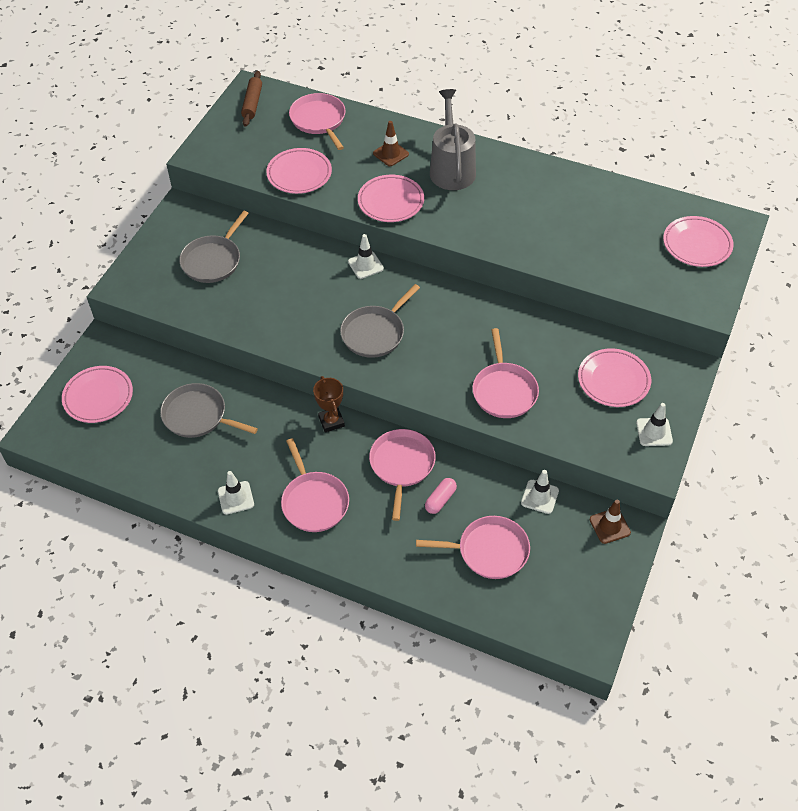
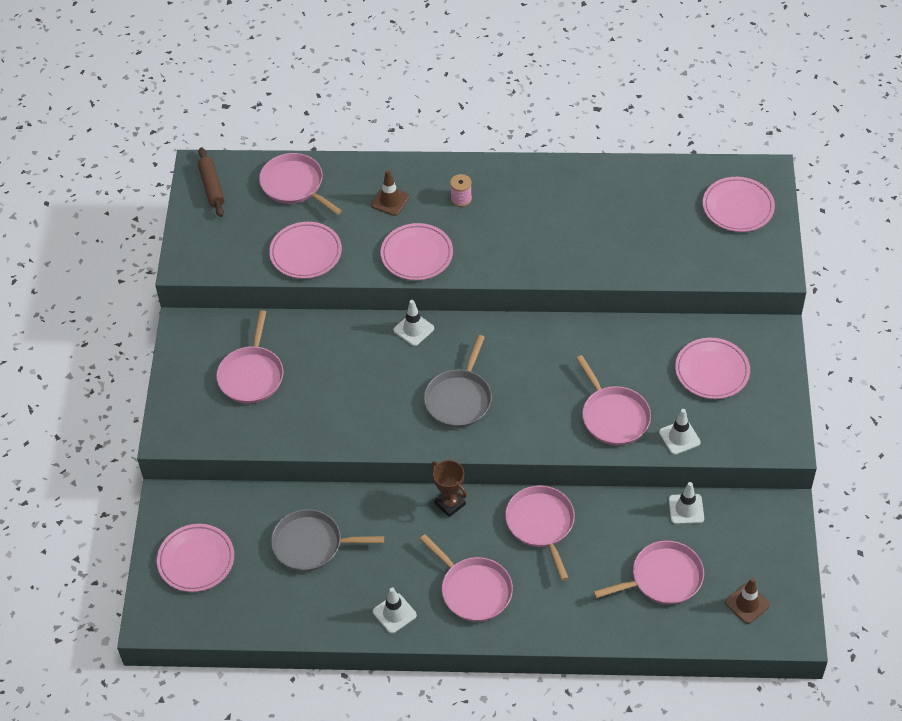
camera: 20 degrees left, 0 degrees up
grey pan [179,211,249,283] -> pink pan [216,310,284,404]
pink capsule [425,478,457,514] -> none
grey watering can [430,89,476,190] -> pink spool [450,174,472,207]
brown traffic cone [590,500,631,544] -> brown traffic cone moved to [725,578,770,624]
white traffic cone [636,403,673,446] -> white traffic cone moved to [659,409,701,455]

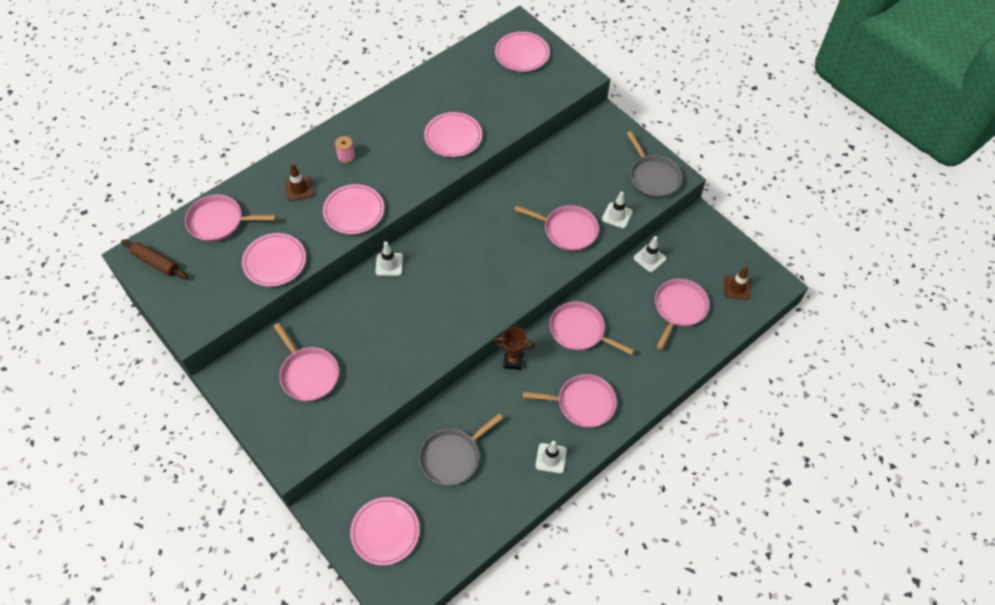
camera: 45 degrees left, 5 degrees up
grey pan [424,335,492,428] -> grey pan moved to [627,131,682,198]
pink plate [675,338,750,399] -> pink plate moved to [424,112,482,157]

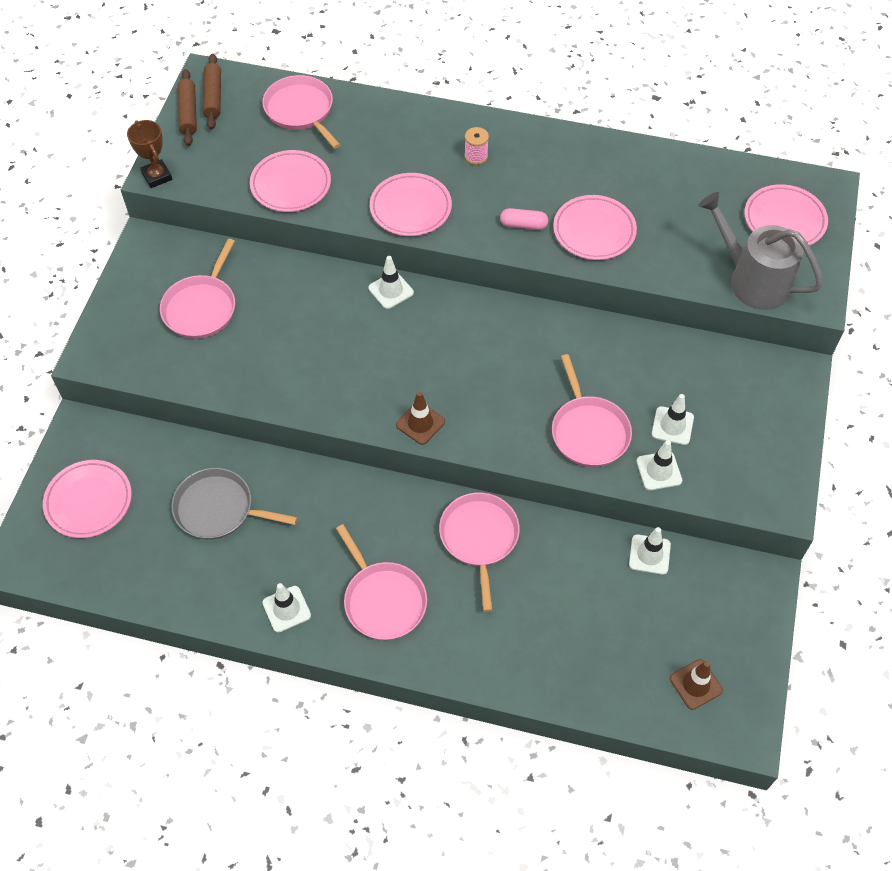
camera: 55 degrees right, 0 degrees up
brown traffic cone [285,163,314,201] -> brown traffic cone moved to [396,391,445,445]
brown trophy [493,327,536,370] -> brown trophy moved to [127,120,172,188]
grey pan [627,131,682,198] -> none
pink pan [655,279,709,350] -> none
none -> brown rolling pin [178,69,197,146]
none -> pink capsule [500,208,548,230]
none -> white traffic cone [652,394,694,445]
none -> grey watering can [698,192,823,310]

